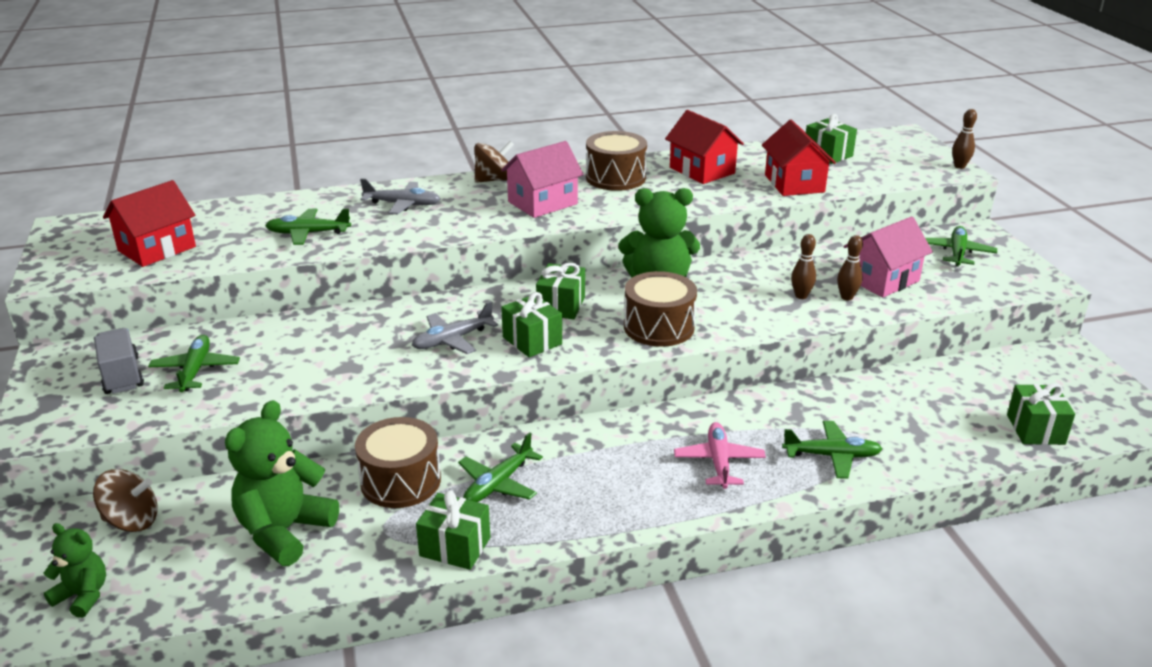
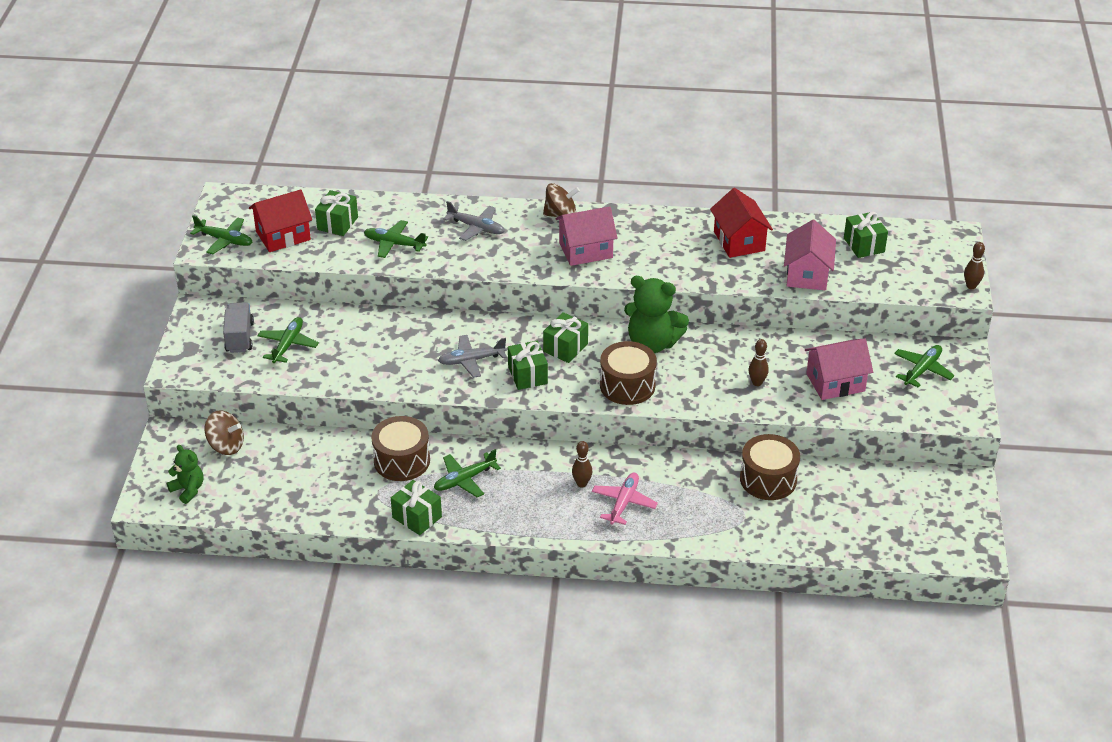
camera: 20 degrees right, 10 degrees up
green teddy bear [225,400,339,566] -> none
brown drum [586,131,647,191] -> brown drum moved to [740,434,800,500]
red house [762,120,836,196] -> pink house [784,220,836,290]
green plane [782,421,882,479] -> green plane moved to [190,215,253,254]
brown bowling pin [837,235,863,300] -> brown bowling pin moved to [572,441,592,488]
green gift [1007,383,1075,445] -> green gift moved to [315,190,358,236]

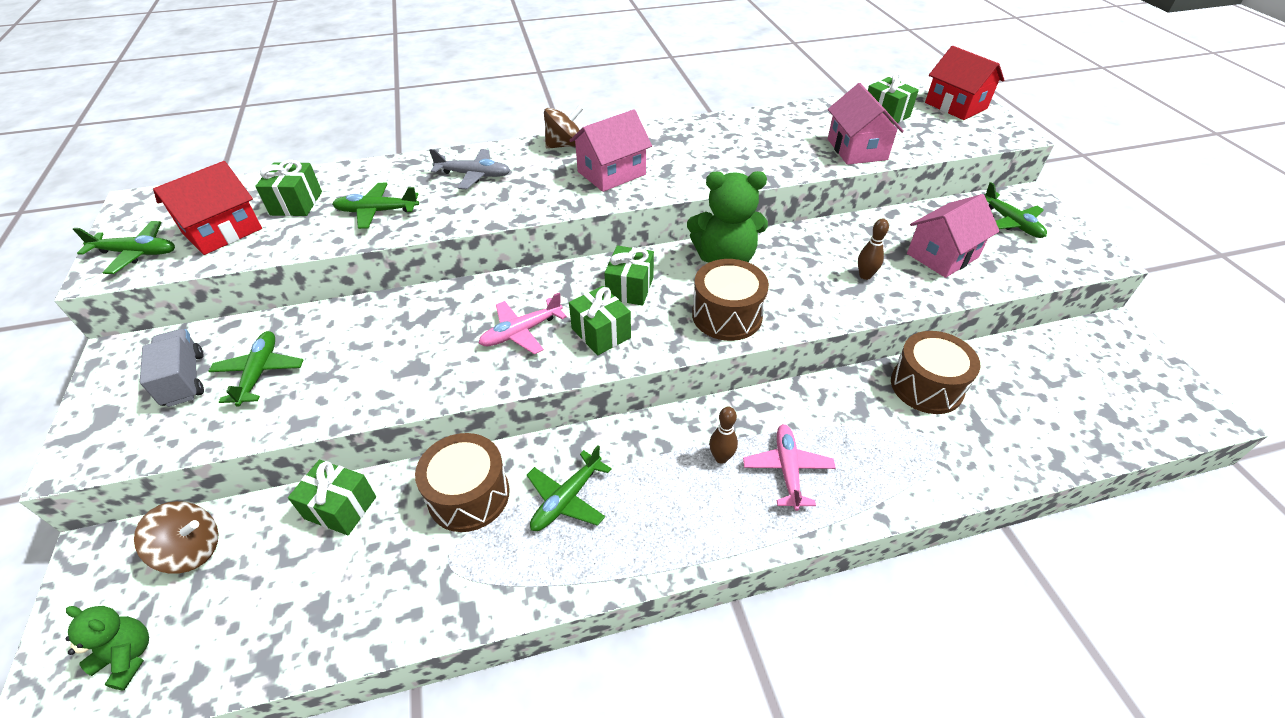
camera: 20 degrees left, 5 degrees up
green gift [391,480,442,535] -> green gift moved to [288,460,376,535]
grey plane [438,335,507,378] -> pink plane [479,292,567,354]
red house [710,188,773,258] -> red house moved to [925,46,1004,120]
green plane [894,345,955,388] -> green plane turned 135 degrees clockwise [984,182,1047,238]
brown bowling pin [964,242,985,289] -> none

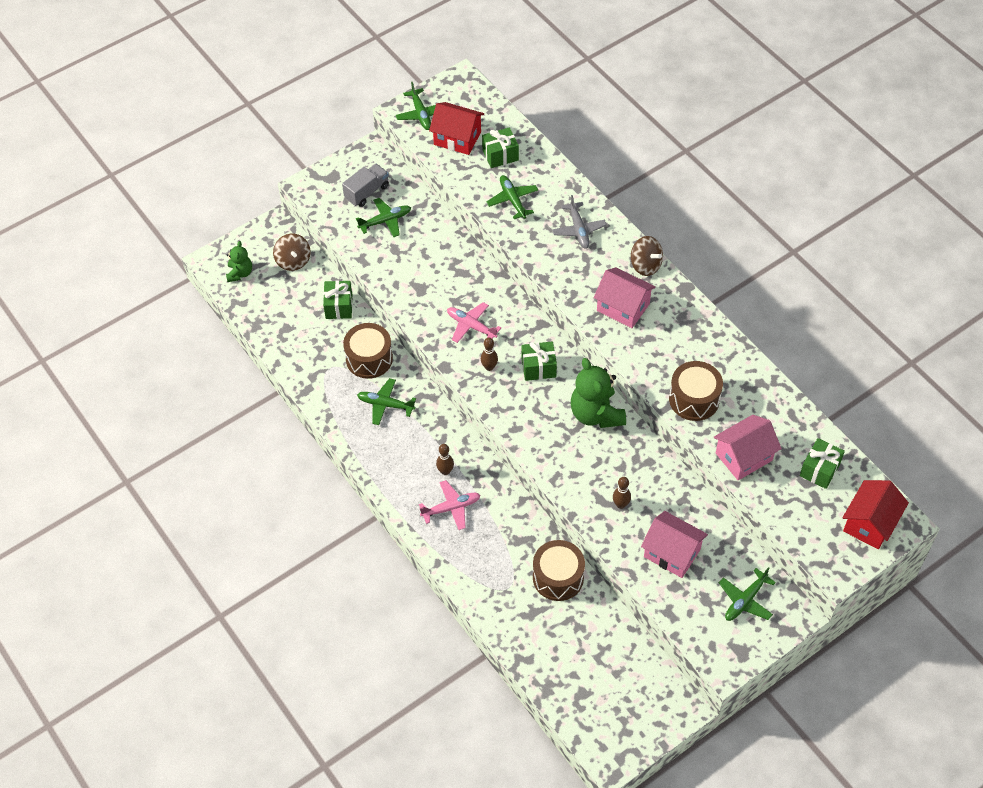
camera: 70 degrees right, 10 degrees up
green gift [569,286,631,355] -> brown bowling pin [481,337,498,371]
brown drum [692,259,769,341] -> brown drum moved to [669,361,723,421]

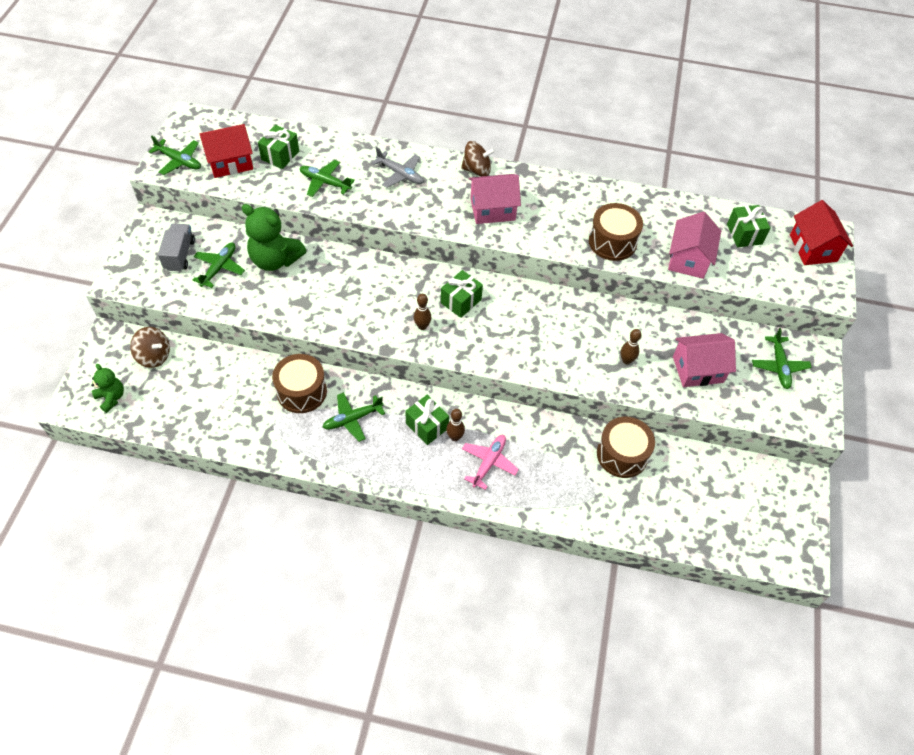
camera: 45 degrees left, 0 degrees up
green gift [323,281,352,319] -> green gift moved to [405,395,449,445]
pink plane [447,302,501,343] -> none
green teddy bear [571,358,626,428] -> green teddy bear moved to [241,204,307,271]

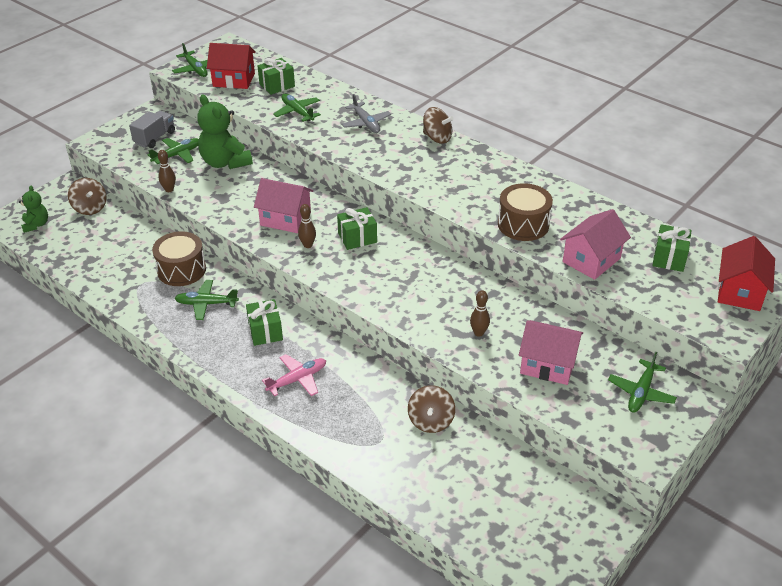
camera: 30 degrees right, 15 degrees down
brown bowling pin [446,409,465,441] -> brown bowling pin moved to [158,150,176,192]
pink house [468,174,521,224] -> pink house moved to [254,178,313,233]
brown drum [597,417,655,478] -> brown spinning top [408,385,455,433]

